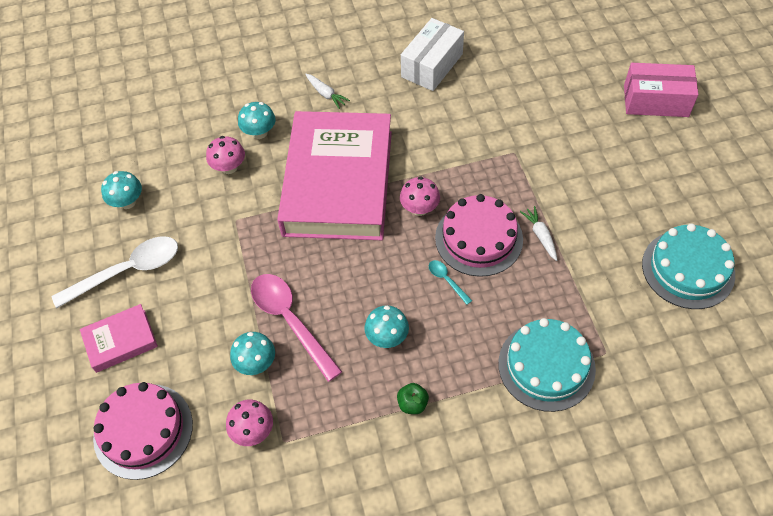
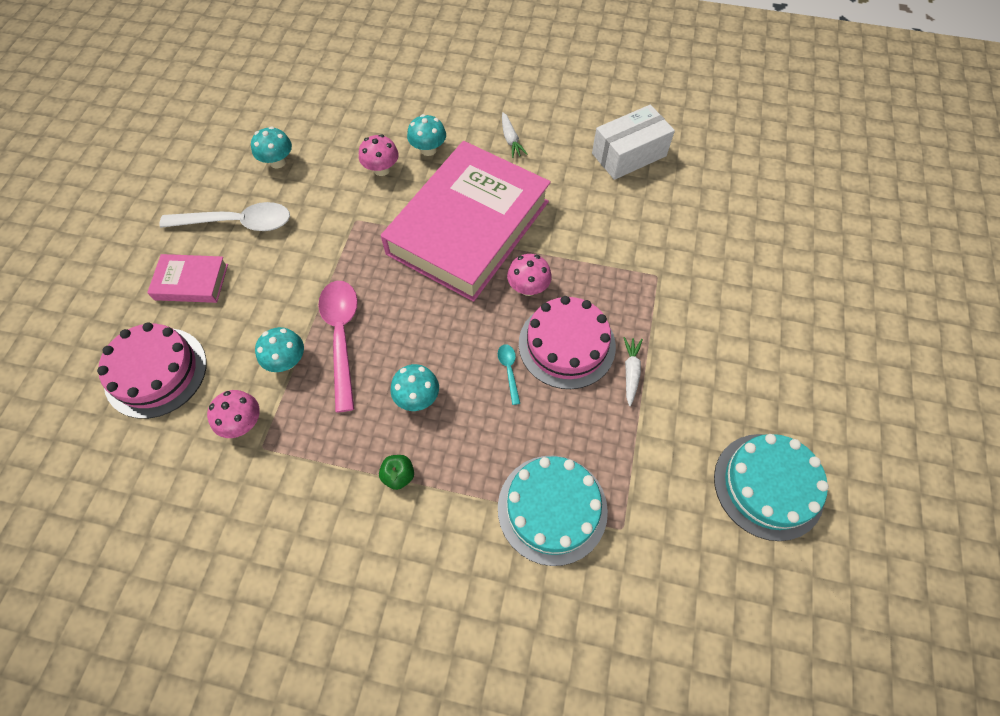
camera: 25 degrees right, 5 degrees up
pink box [624,63,699,117] -> none

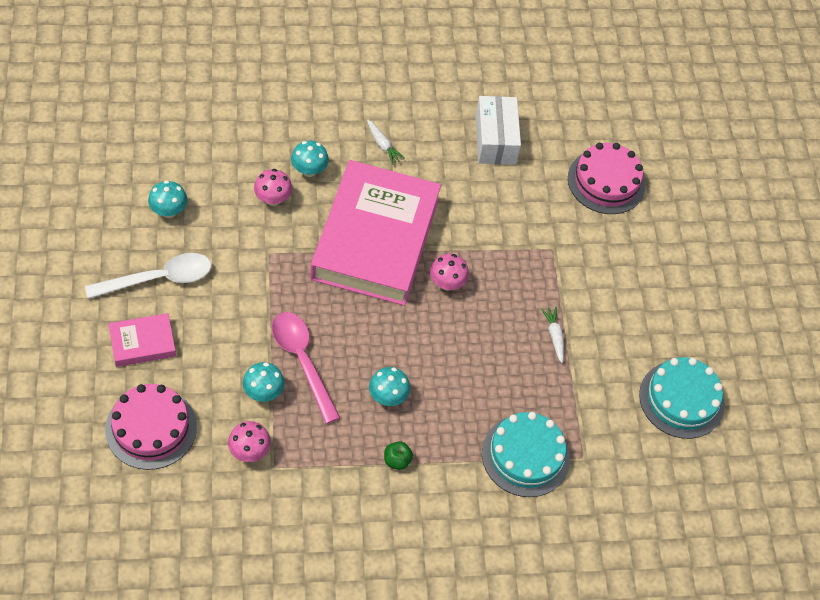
camera: 25 degrees left, 5 degrees down
turquoise spoon [498,344,520,405] -> none
pink cake [519,296,616,389] -> pink cake moved to [568,143,646,214]
white box [592,105,675,180] -> white box turned 45 degrees counterclockwise [475,96,521,165]

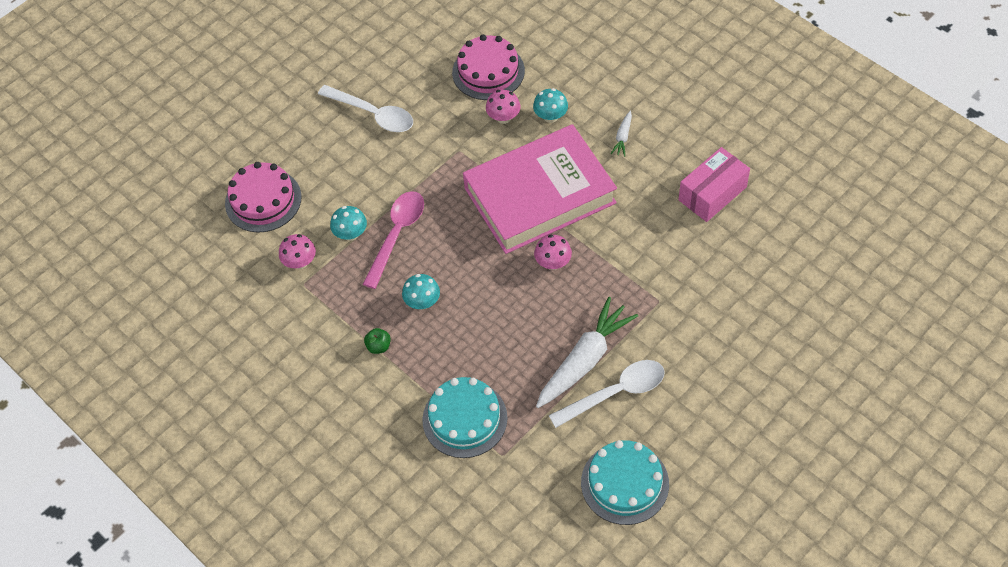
camera: 60 degrees right, 0 degrees up
pink book [108,313,176,367] -> none
turquoise mushroom [148,180,187,218] -> none
white box [475,96,521,165] -> pink box [678,147,750,222]
white carrot [541,307,564,363] -> white carrot [536,297,638,408], size x2.27
pink cake [568,143,646,214] -> pink cake moved to [452,35,525,100]
none -> white spoon [549,360,665,428]

